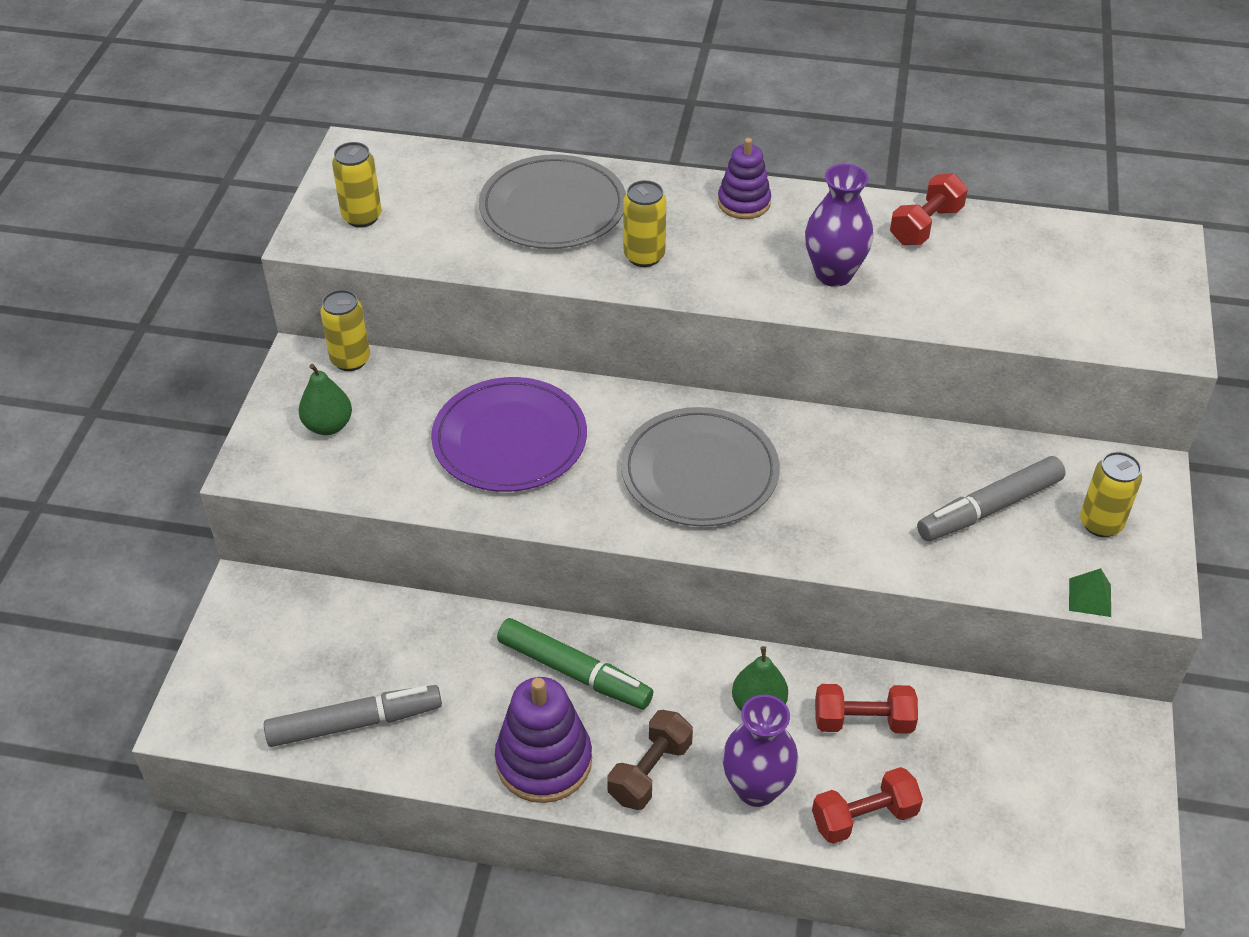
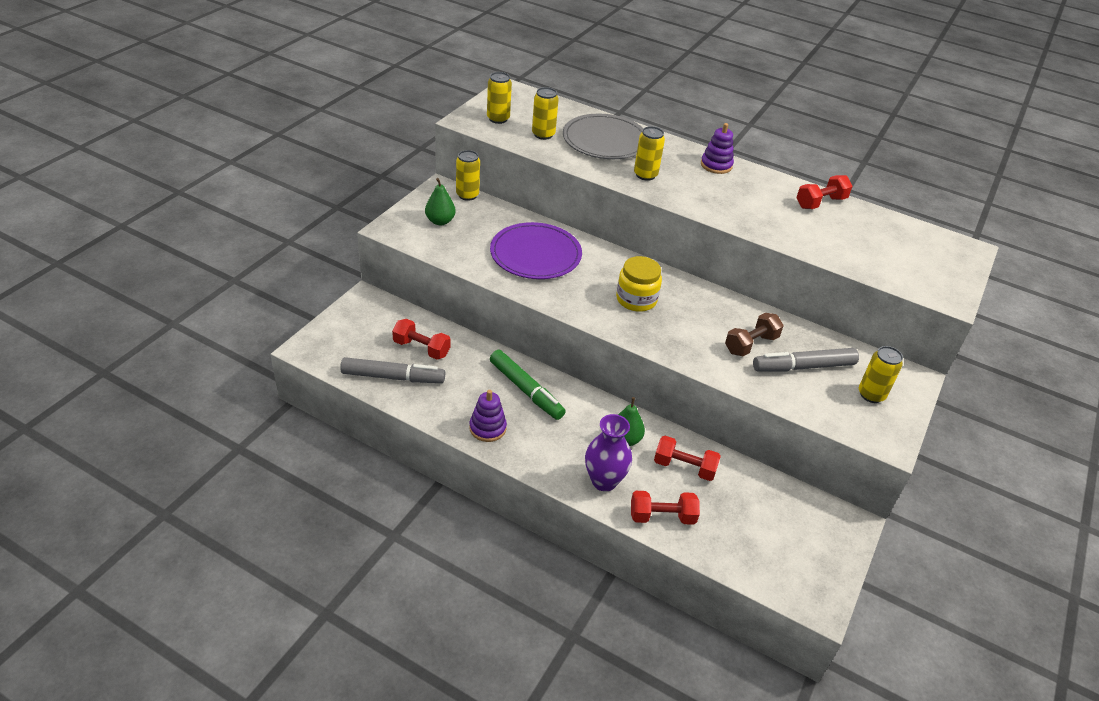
camera: 15 degrees right, 5 degrees down
purple stacking toy [495,677,592,803] -> purple stacking toy [469,390,507,442], size x0.63
brown dumbbell [607,710,693,810] -> brown dumbbell moved to [725,313,784,356]
grey plate [621,407,780,526] -> yellow jar [616,256,662,312]
purple vase [805,164,873,287] -> none
green pyramid [1069,568,1111,617] -> none
none -> red dumbbell [392,319,451,359]
none -> yellow can [532,87,559,140]

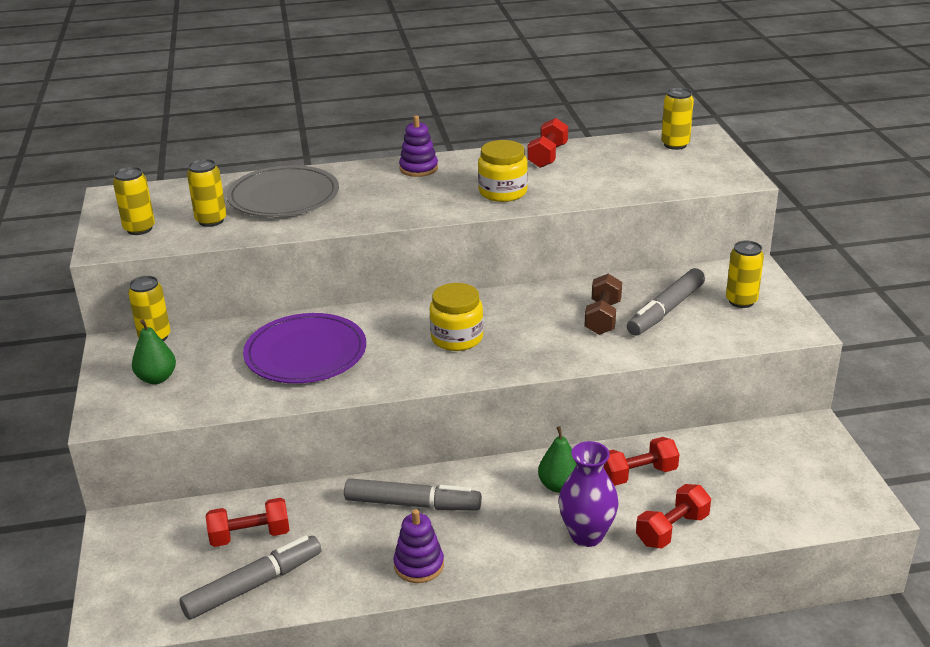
camera: 35 degrees left, 10 degrees down
green marker [490,350,566,420] -> grey marker [344,478,482,510]
yellow can [634,126,665,181] -> yellow can moved to [661,88,694,150]
none -> yellow jar [478,140,528,202]

